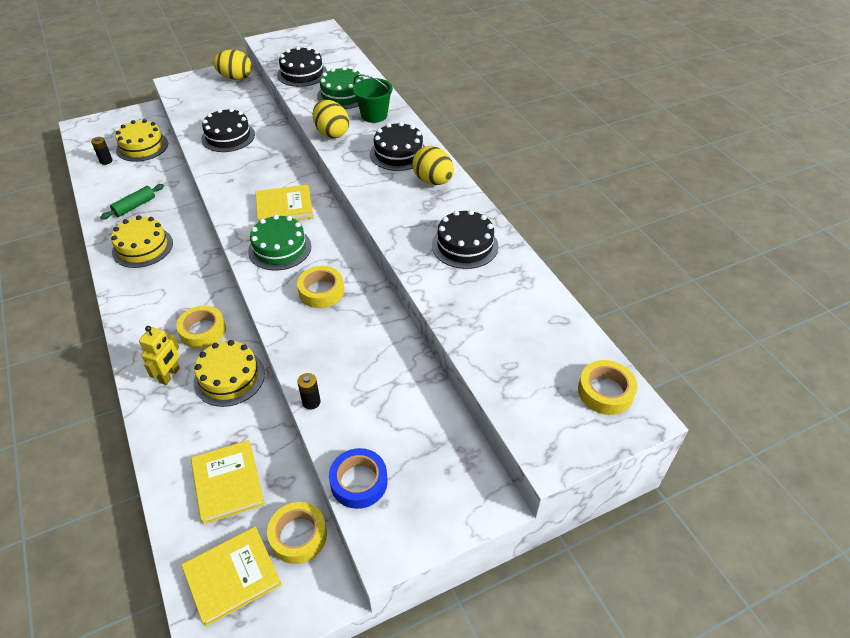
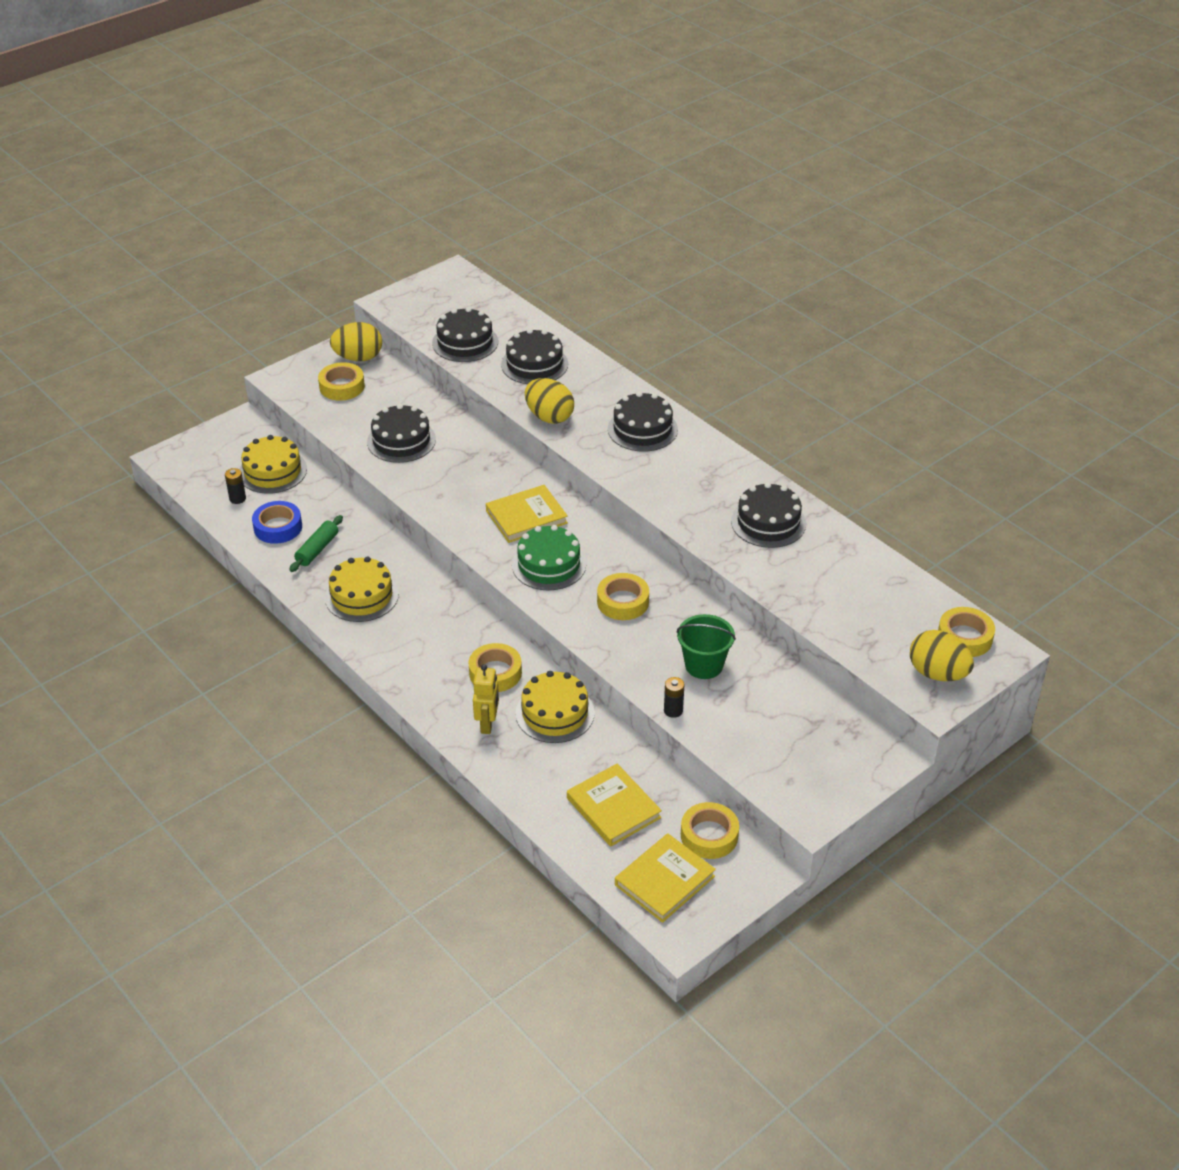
camera: 15 degrees left, 5 degrees down
green cake [317,66,364,109] -> black cake [501,329,568,384]
blue tape [329,448,388,509] -> blue tape moved to [252,501,302,544]
green bucket [353,74,393,123] -> green bucket moved to [677,614,736,679]
yellow egg [412,146,454,185] -> yellow egg moved to [910,630,974,681]
none -> yellow tape [318,362,365,401]

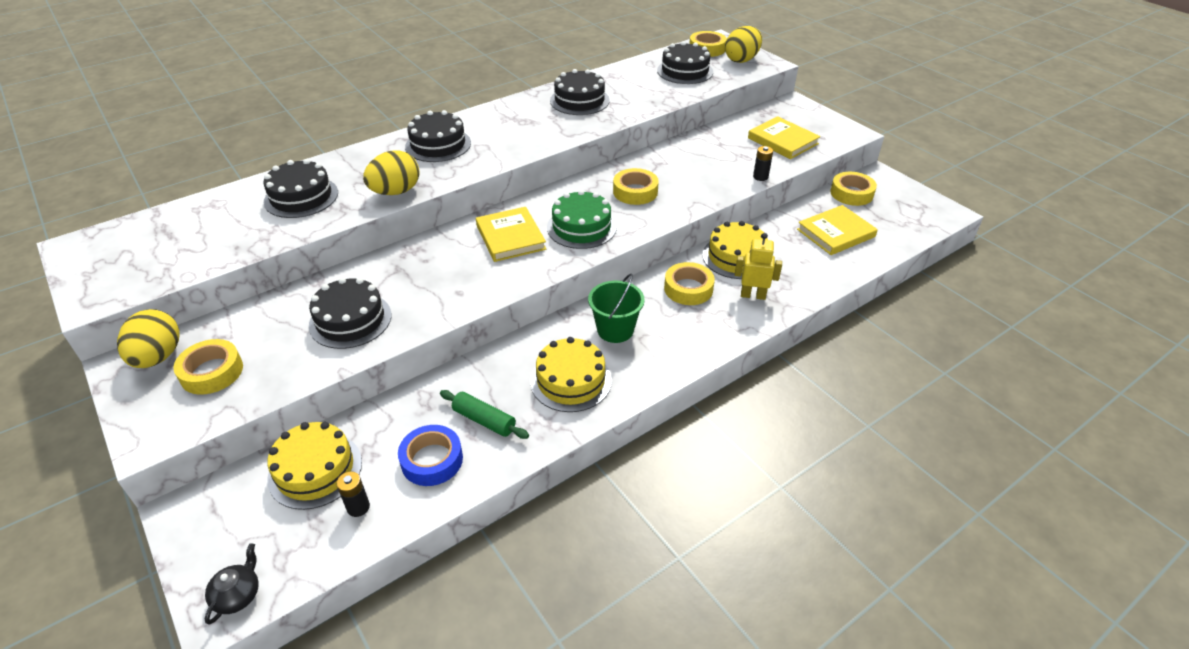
camera: 85 degrees left, 0 degrees up
black cake [432,307,498,362] -> black cake moved to [657,41,713,84]
yellow book [615,833,716,923] -> yellow book moved to [748,116,821,159]
green bucket [677,614,736,679] -> green bucket moved to [588,274,645,343]
none -> black teapot [205,543,259,625]

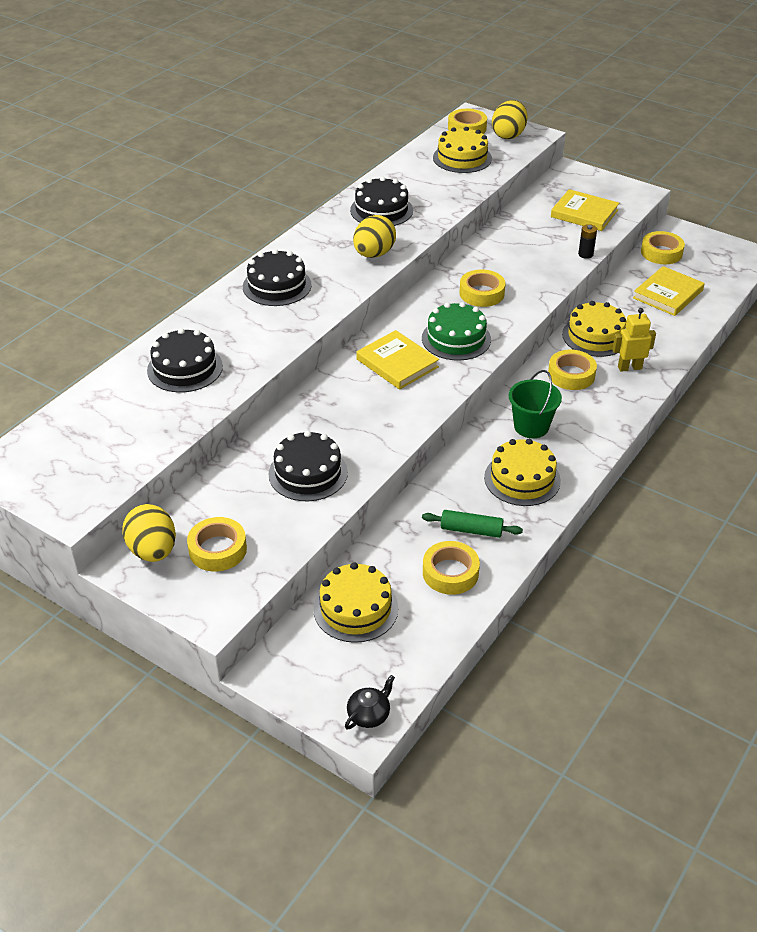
camera: 20 degrees left, 0 degrees up
black teapot [205,543,259,625] -> black teapot turned 45 degrees clockwise [345,675,395,729]
black battery [336,471,370,517] -> none
yellow egg [363,150,419,195] -> yellow egg moved to [353,215,396,258]
blue tape [398,425,463,486] -> yellow tape [423,541,480,595]
black cake [657,41,713,84] -> yellow cake [433,127,492,173]

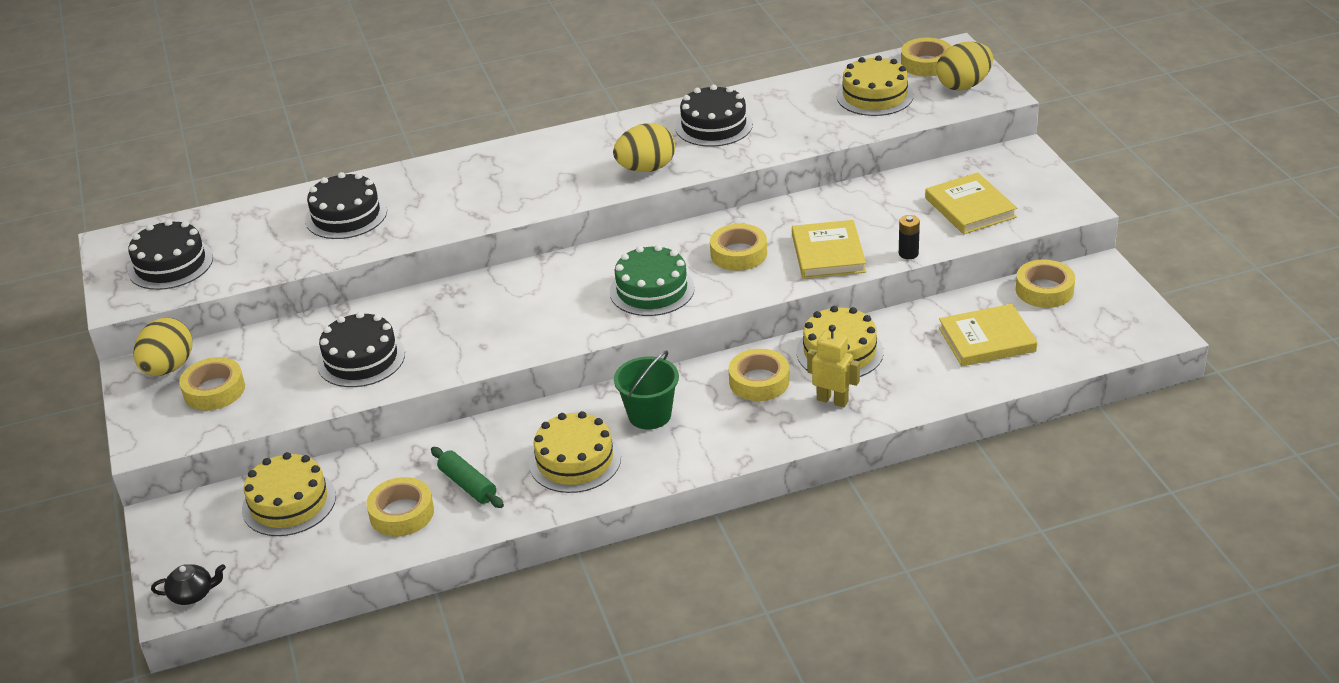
camera: 40 degrees right, 5 degrees down
black cake [243,249,312,306] -> black cake moved to [128,220,213,290]
yellow book [356,330,439,390] -> yellow book moved to [792,220,866,279]

